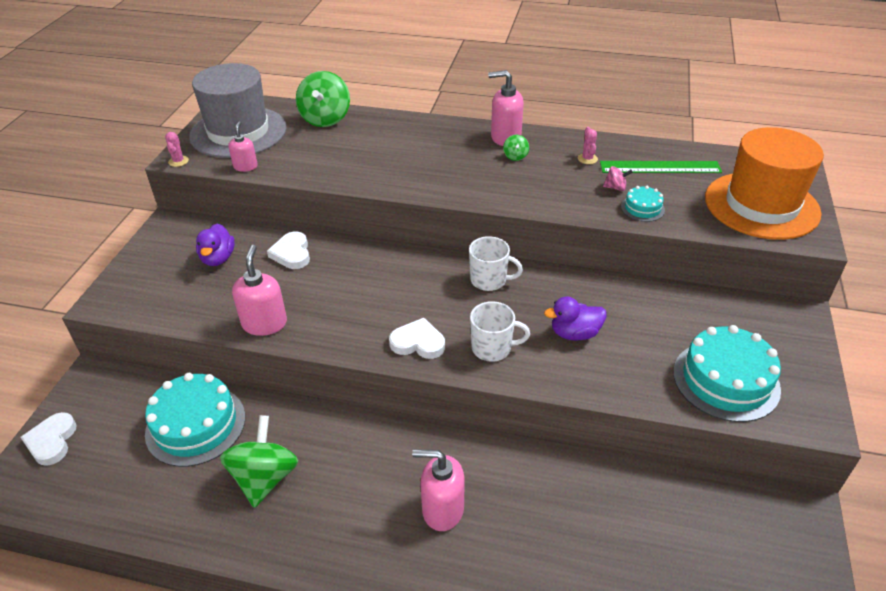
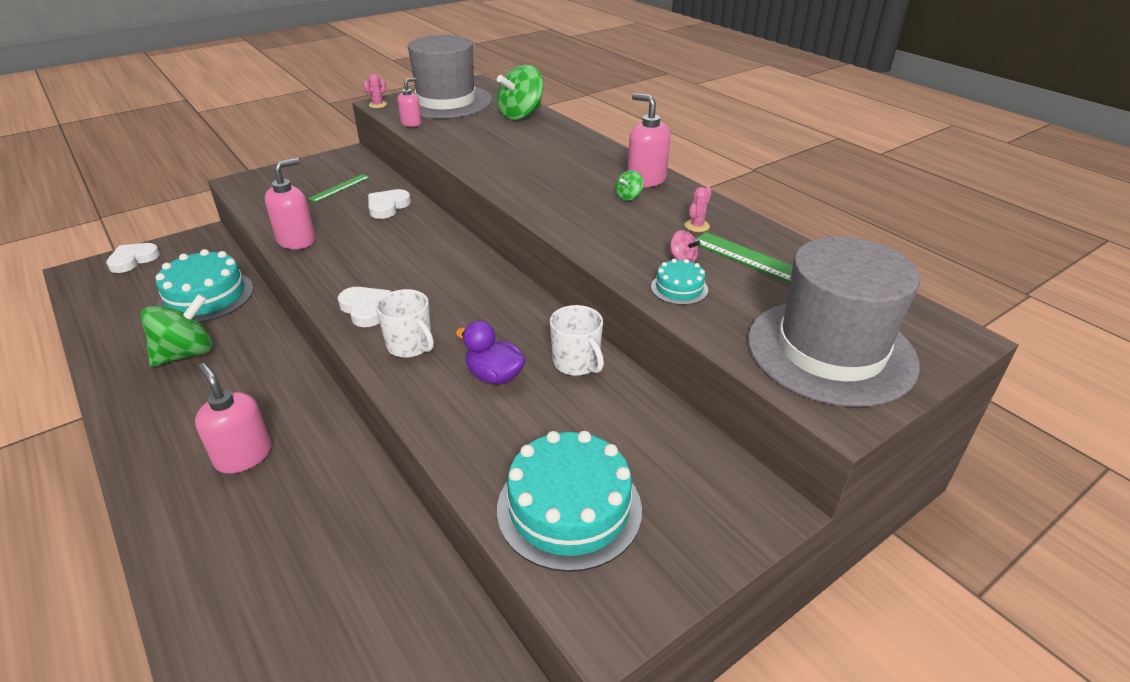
camera: 40 degrees right, 5 degrees down
purple duck [196,223,235,266] -> green ruler [308,174,370,202]
white mug [469,236,523,291] -> white mug moved to [550,305,604,376]
orange hat [705,127,824,240] -> grey hat [748,237,920,407]

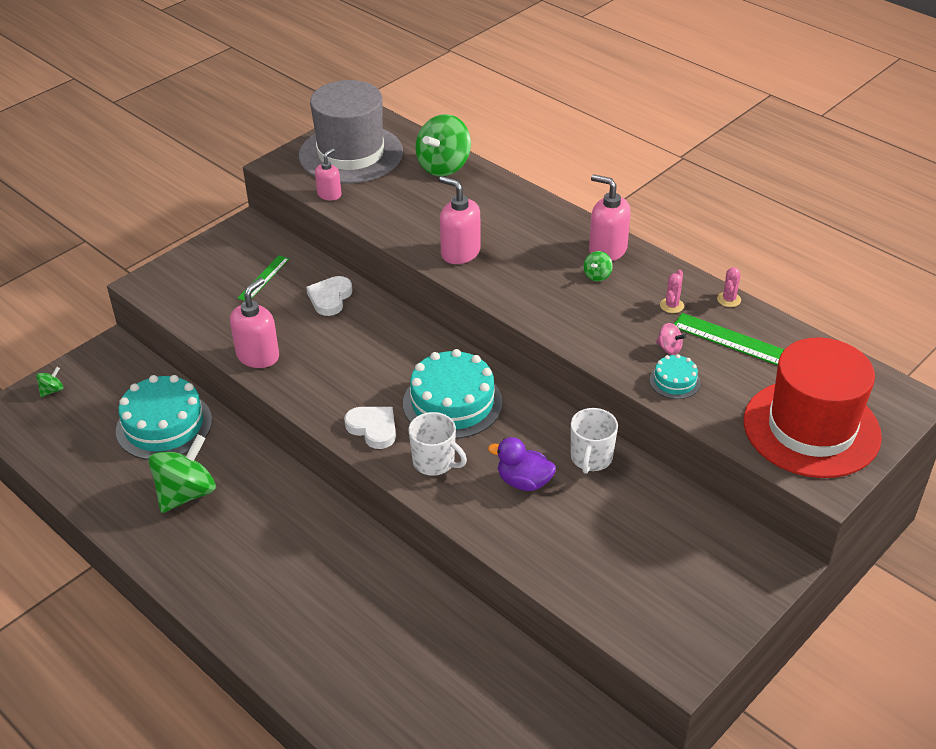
camera: 10 degrees left, 5 degrees up
white heart [106,243,160,273] -> green spinning top [36,367,63,397]
pink soap dispenser [195,363,271,474] -> pink soap dispenser moved to [439,176,481,264]
pink cactus [363,74,387,108] -> pink cactus moved to [717,267,741,307]
turquoise cake [497,431,642,572] -> turquoise cake moved to [403,349,502,439]
white mug [550,305,604,376] -> white mug turned 60 degrees clockwise [571,408,618,474]
grey hat [748,237,920,407] -> red hat [744,338,882,478]

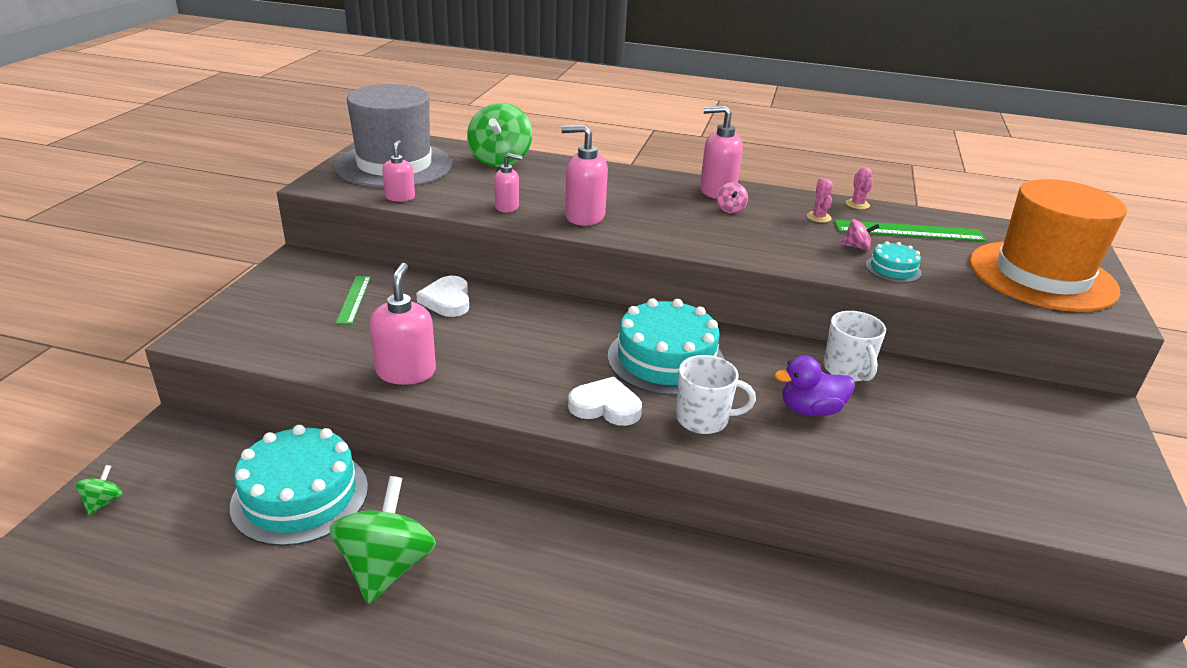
camera: 30 degrees left, 10 degrees down
green spinning top [584,251,613,281] -> pink spinning top [717,182,748,213]
red hat [744,338,882,478] -> orange hat [969,179,1127,312]
none -> pink soap dispenser [494,153,522,213]

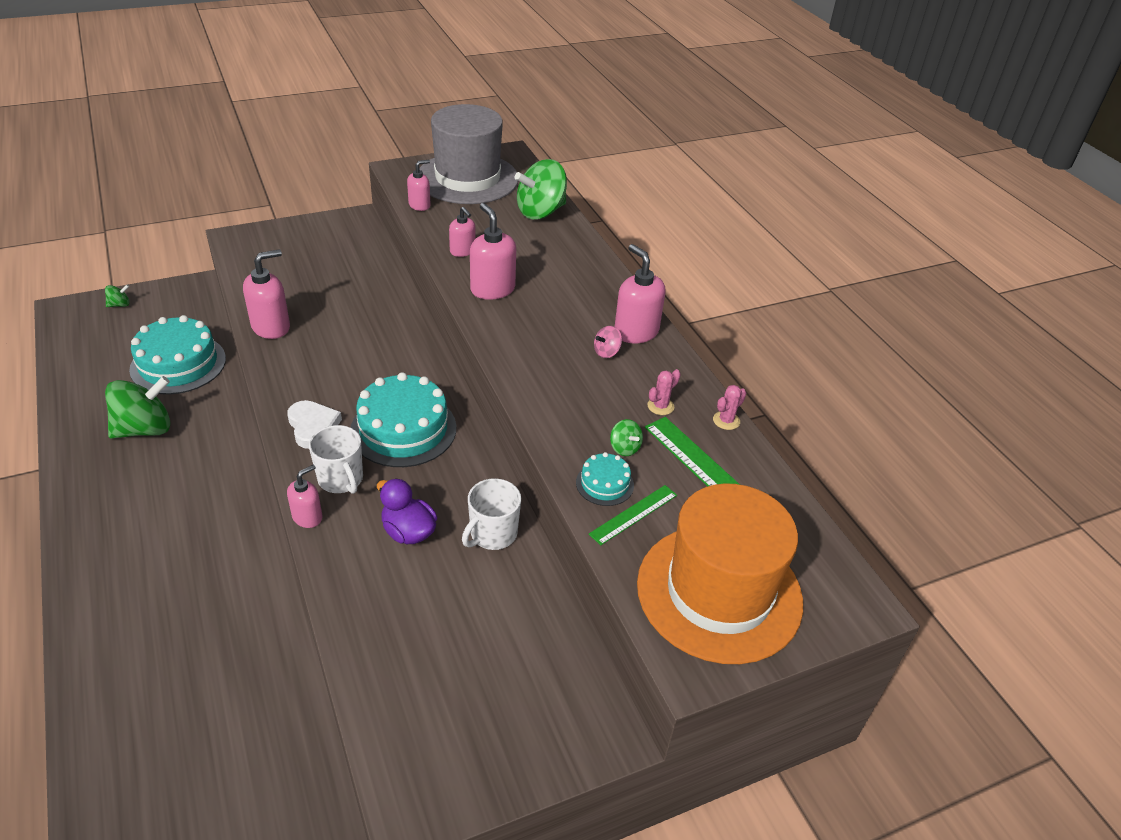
camera: 50 degrees right, 10 degrees up
green ruler [336,276,371,324] -> green ruler moved to [589,485,677,545]
white heart [416,276,469,317] -> none
pink spinning top [841,219,879,250] -> green spinning top [610,419,643,456]
none -> pink soap dispenser [287,465,322,528]

